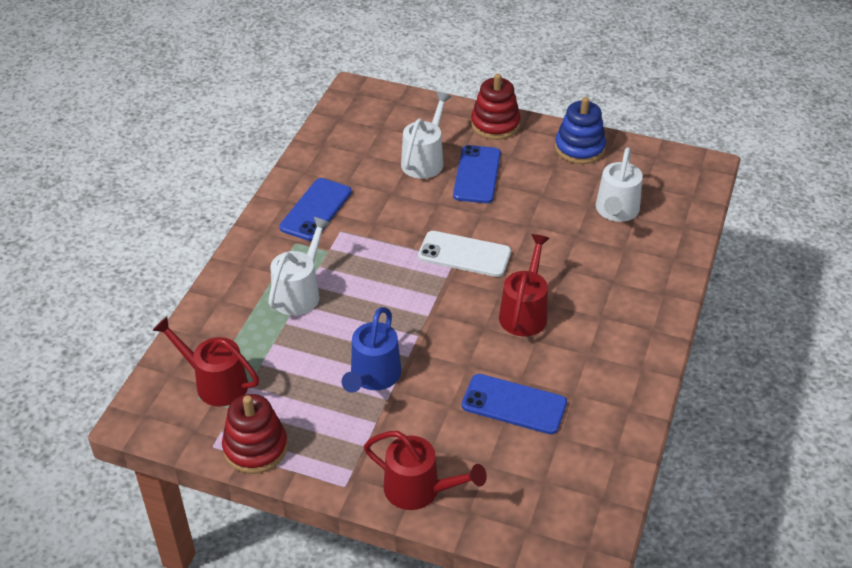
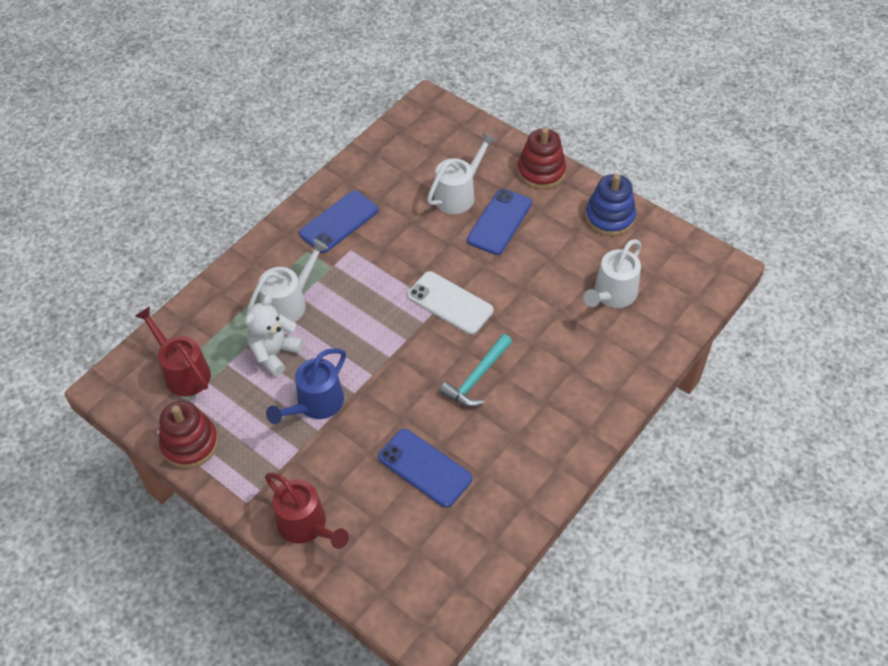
camera: 20 degrees right, 10 degrees up
red watering can [499,234,550,336] -> turquoise hammer [440,334,512,407]
none -> white teddy bear [245,295,304,376]

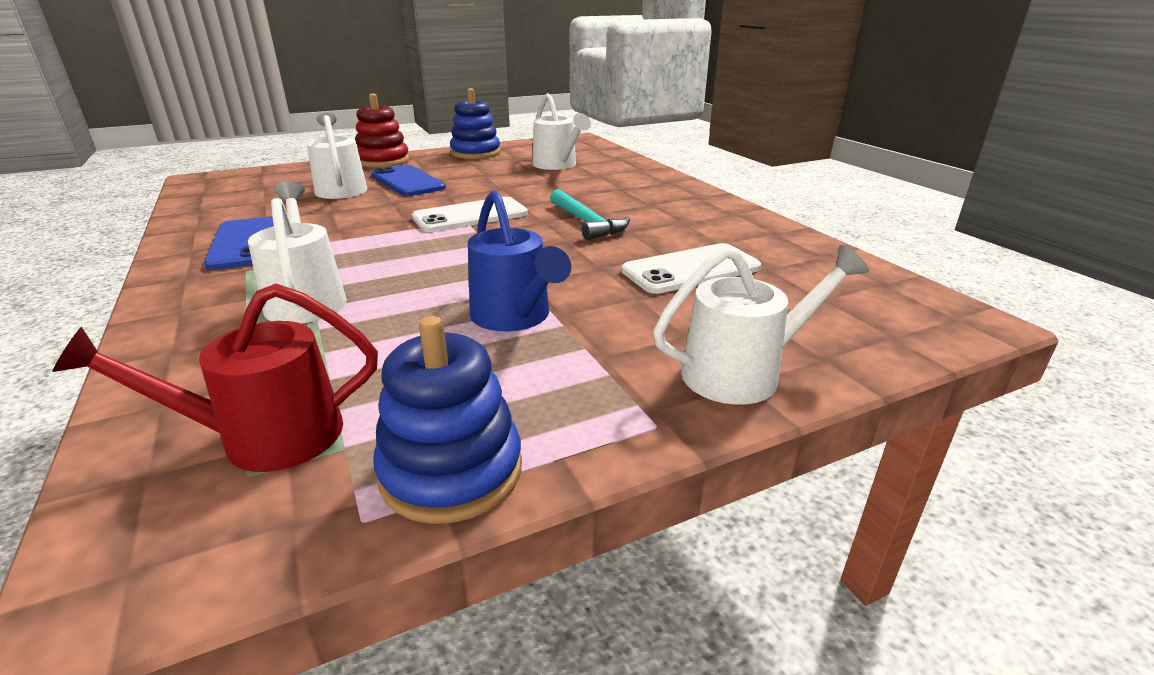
camera: 65 degrees left, 25 degrees down
red stacking toy [159,401,219,468] -> blue stacking toy [373,316,522,524]
white teddy bear [245,295,304,376] -> none
red watering can [265,473,349,549] -> white watering can [653,245,869,405]
blue phone [378,429,472,508] -> white phone [622,243,761,294]

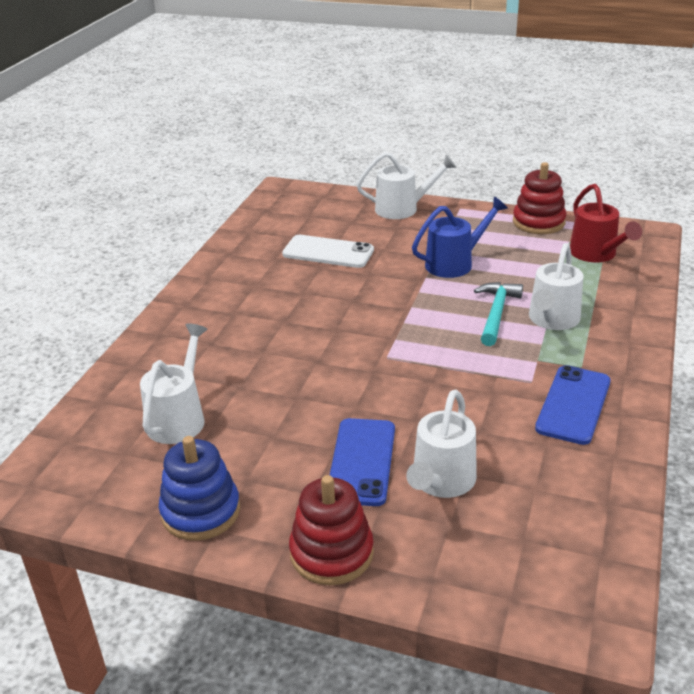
camera: 135 degrees left, 5 degrees up
red watering can [52,284,378,472] -> red watering can turned 45 degrees clockwise [570,184,642,262]
blue stacking toy [373,316,522,524] -> red stacking toy [513,162,566,234]
white phone [412,197,528,232] -> none
blue watering can [468,190,571,331] -> blue watering can turned 45 degrees clockwise [412,197,508,278]
turquoise hammer [550,189,630,240] -> turquoise hammer moved to [474,282,523,346]
white watering can [653,245,869,405] -> white watering can turned 150 degrees clockwise [357,152,456,219]

